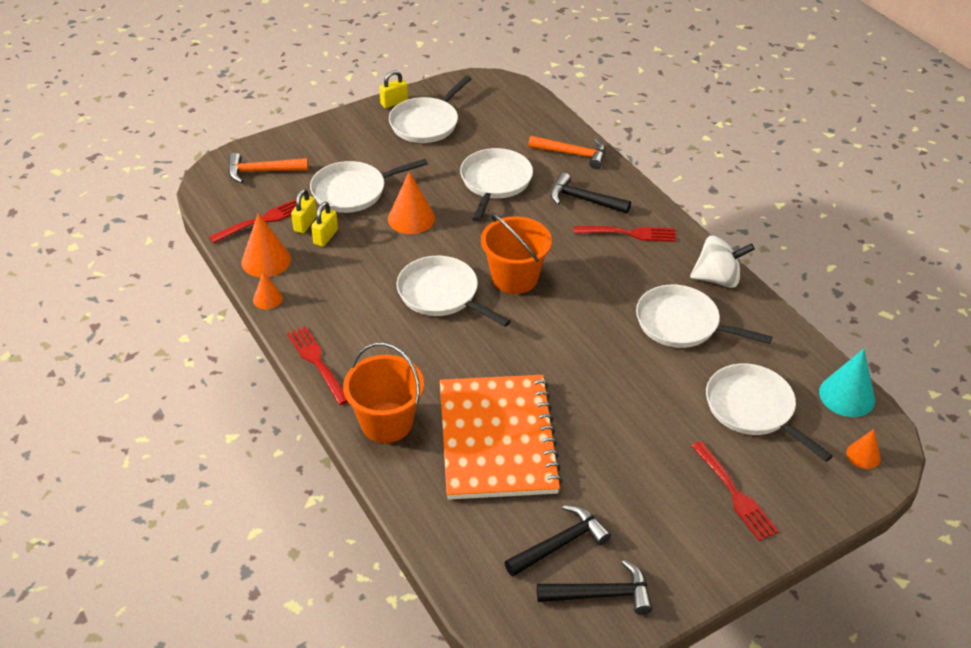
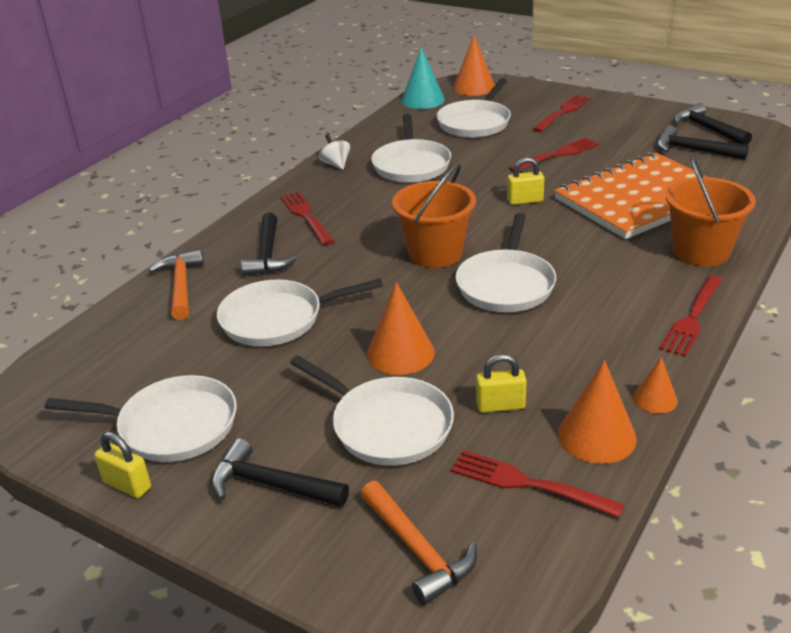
camera: 115 degrees left, 10 degrees down
yellow padlock [291,189,317,233] -> yellow padlock moved to [507,157,544,205]
white spinning top [690,236,755,288] -> white spinning top [319,134,350,170], size x0.60
orange cone [846,429,881,469] -> orange cone [453,36,495,96], size x1.72
none -> black hammer [211,438,349,507]
none -> red fork [509,138,599,172]

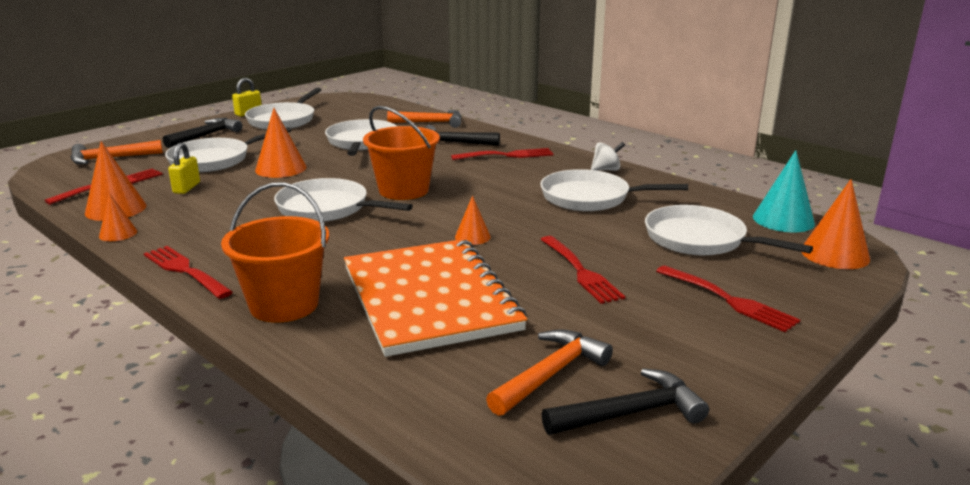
camera: 100 degrees right, 10 degrees down
yellow padlock [507,157,544,205] -> orange cone [455,195,491,245]
black hammer [657,126,749,160] -> orange hammer [486,329,613,416]

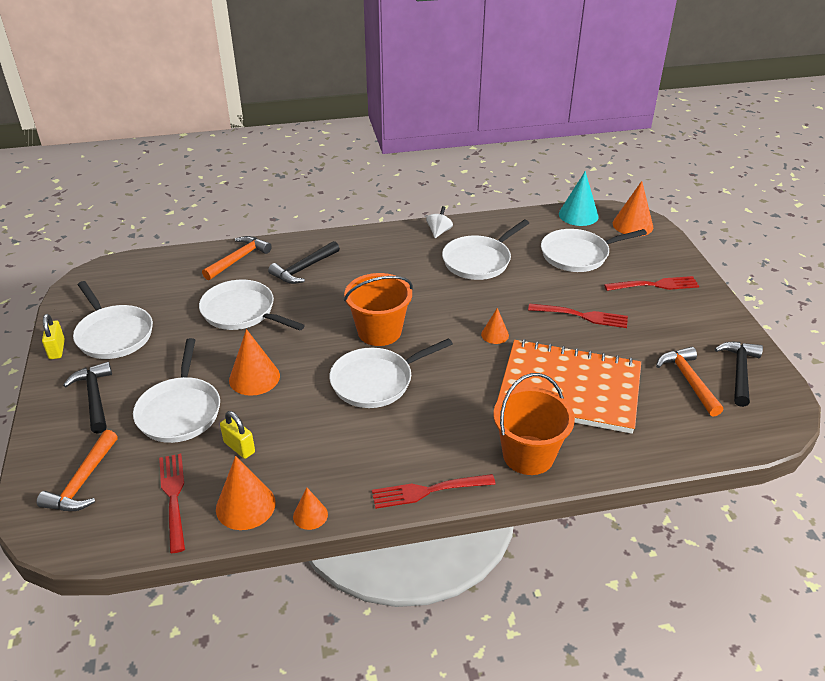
camera: 55 degrees left, 15 degrees up
red fork [451,148,553,160] -> none

